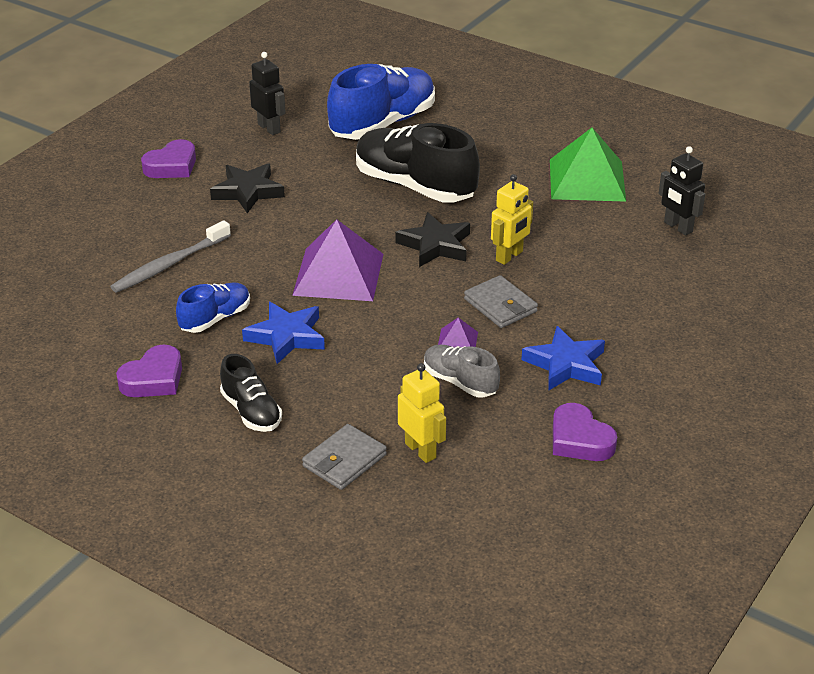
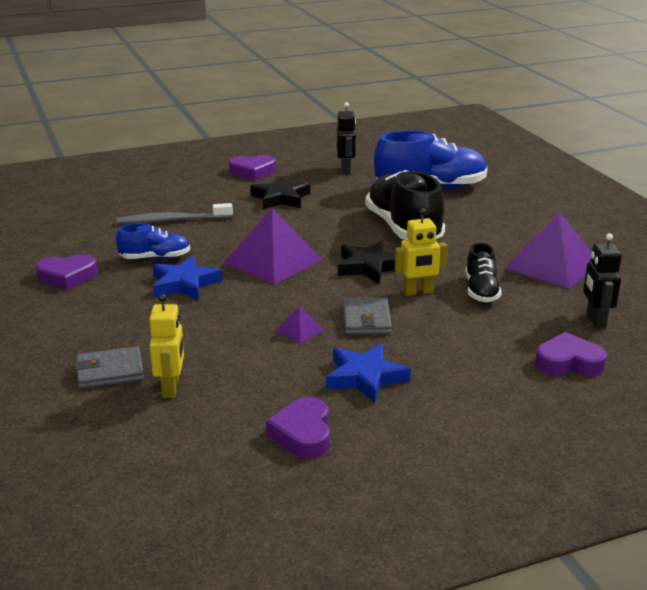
camera: 35 degrees right, 10 degrees down
black shoe [220,354,282,432] -> black shoe moved to [465,242,502,302]
grey shoe [424,344,500,397] -> none
green pyramid [550,128,626,202] -> purple pyramid [504,211,592,289]
none -> purple heart [535,332,607,376]

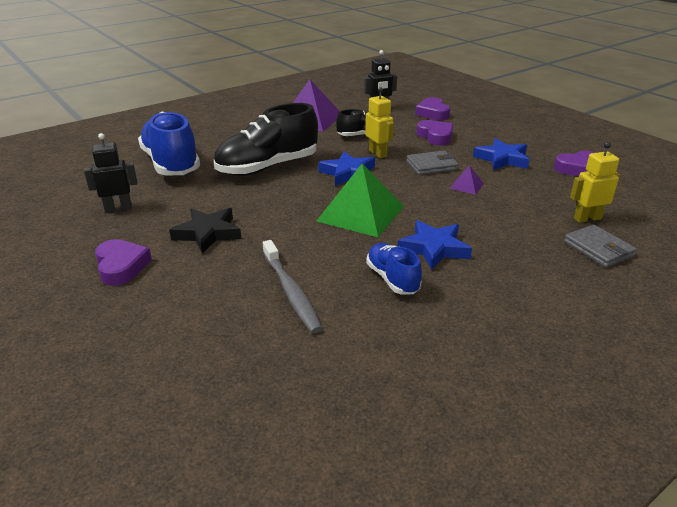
camera: 105 degrees left, 5 degrees up
purple heart [36,254,98,290] -> purple heart moved to [417,120,453,145]
purple pyramid [224,208,323,285] -> green pyramid [317,163,404,237]
black star [338,241,395,284] -> blue star [318,151,375,186]

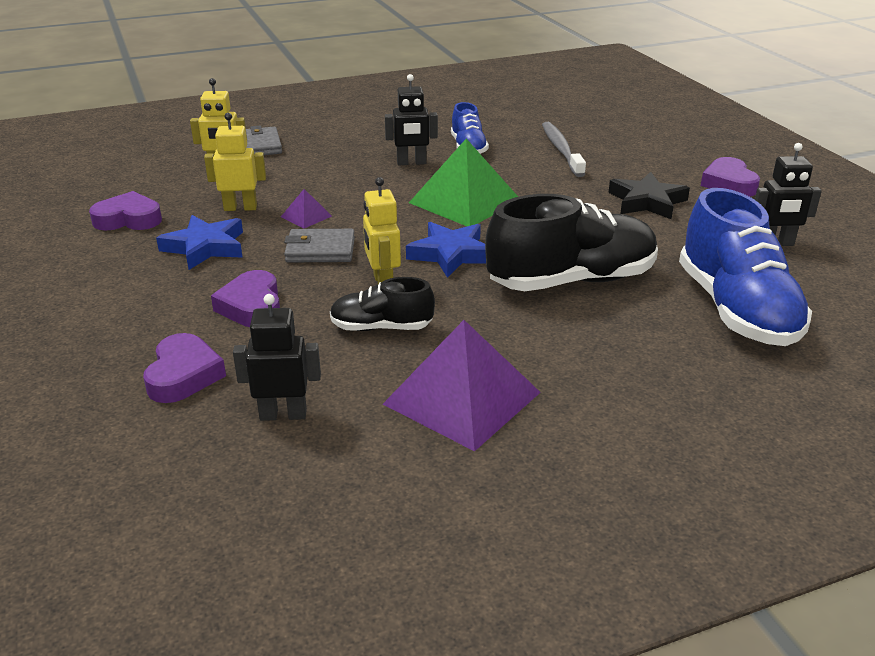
camera: 165 degrees left, 0 degrees up
blue star [398,220,472,270] -> black robot [385,74,438,165]
none -> yellow robot [204,113,266,211]

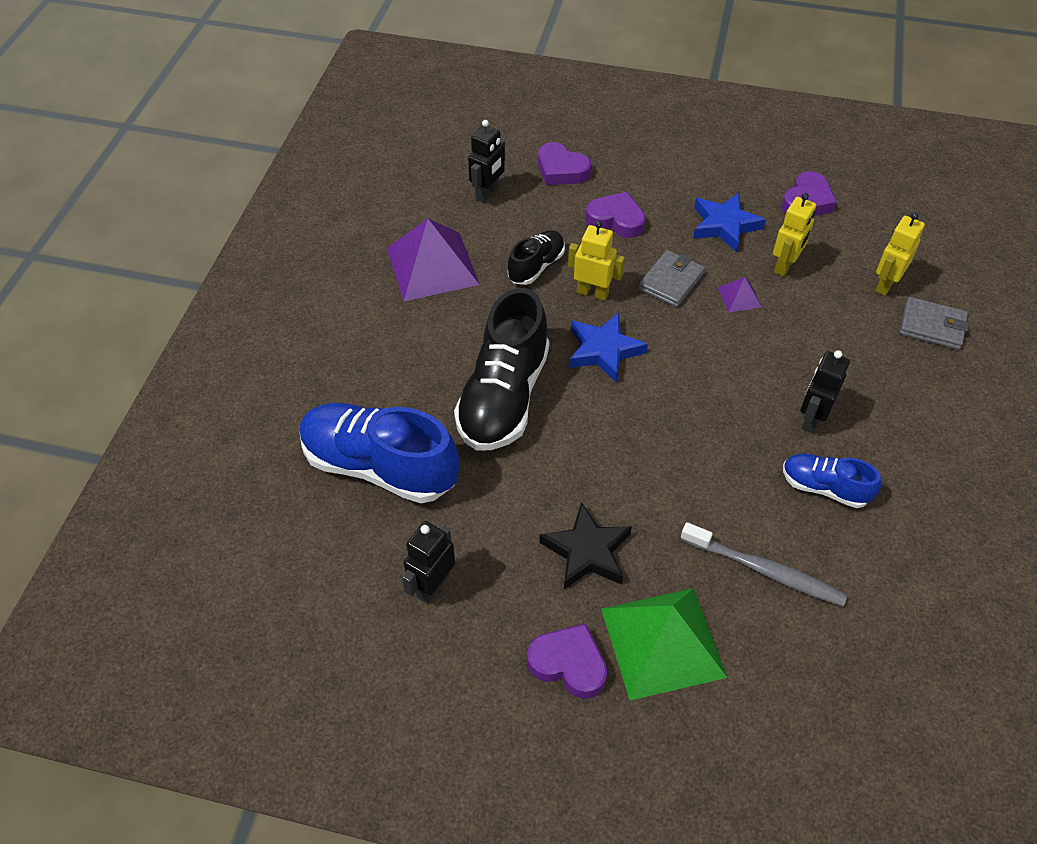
camera: 125 degrees right, 20 degrees up
green pyramid [409,139,518,226] -> green pyramid moved to [601,588,727,700]

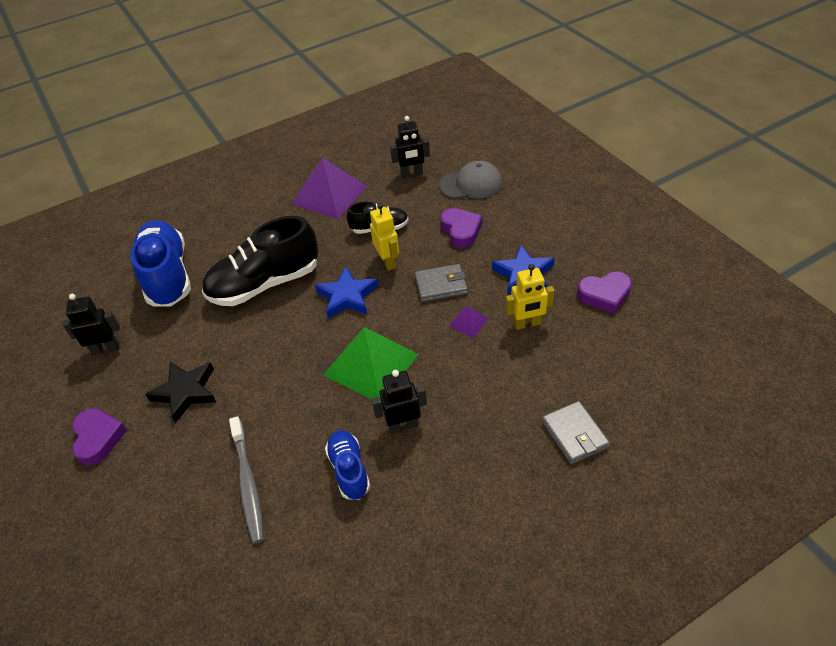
camera: 50 degrees right, 5 degrees down
purple heart [538,142,591,185] -> grey cap [439,161,502,199]
green pyramid [601,588,727,700] -> green pyramid moved to [323,327,419,402]
yellow robot [875,212,925,296] -> none

